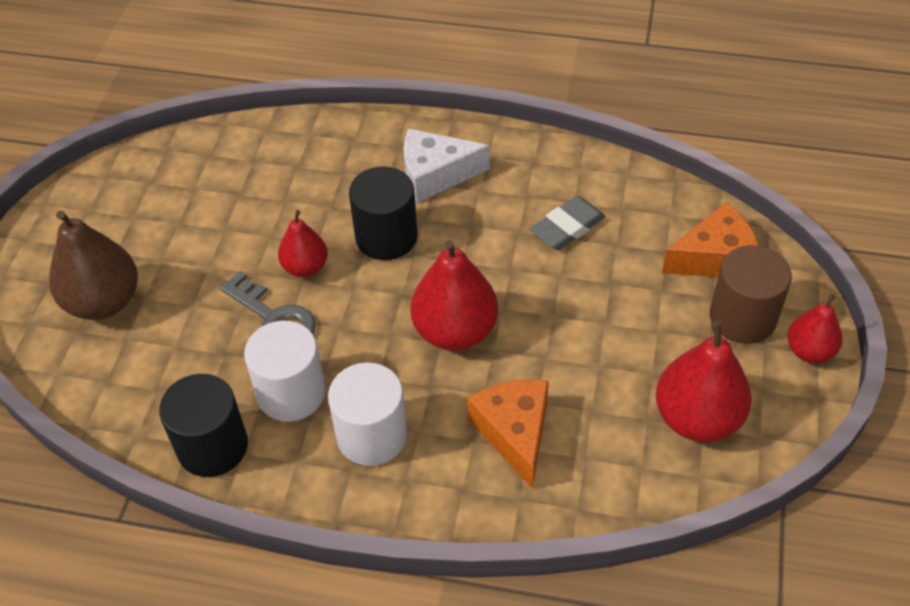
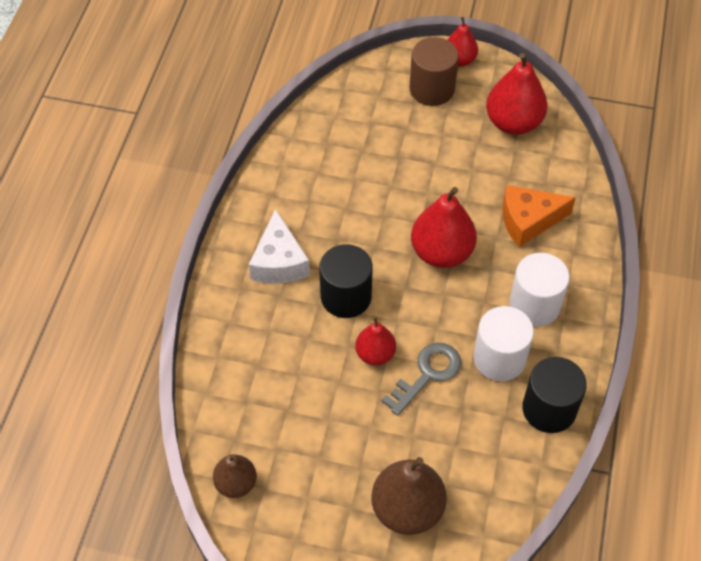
camera: 90 degrees left, 5 degrees up
grey eraser [530,196,605,250] -> none
orange cheese [662,202,759,277] -> none
none -> brown pear [213,454,257,498]

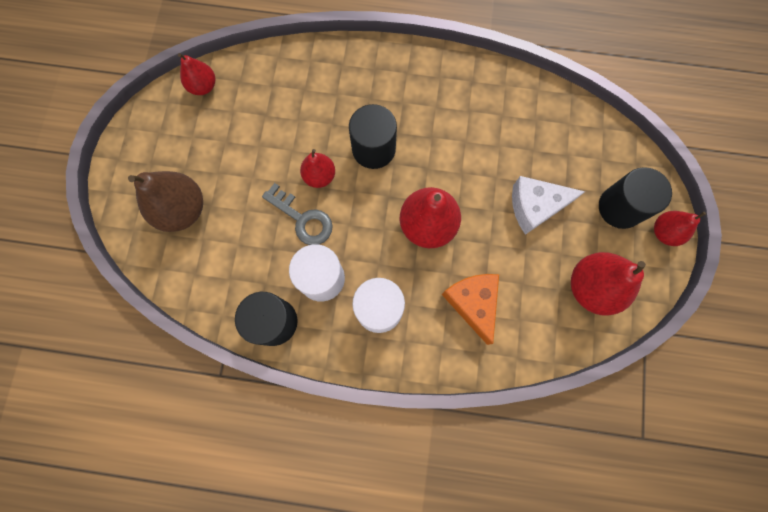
camera: 85 degrees right, 20 degrees up
brown pear [213,454,257,498] -> red pear [178,53,215,95]
white cheese [249,209,310,284] -> white cheese moved to [512,176,585,235]
brown cylinder [410,37,459,106] -> black cylinder [599,167,672,229]

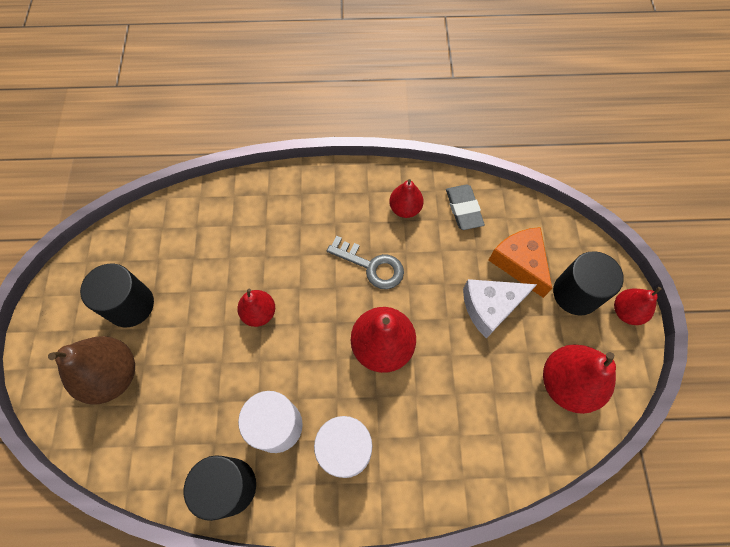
camera: 10 degrees left, 10 degrees down
red pear [178,53,215,95] -> red pear moved to [389,179,424,218]
grey key [262,183,333,245] -> grey key moved to [327,236,404,289]
black cylinder [349,104,397,169] -> black cylinder moved to [80,264,154,327]
orange cheese [441,274,499,345] -> orange cheese moved to [489,227,552,298]
none -> grey eraser [446,185,485,230]

